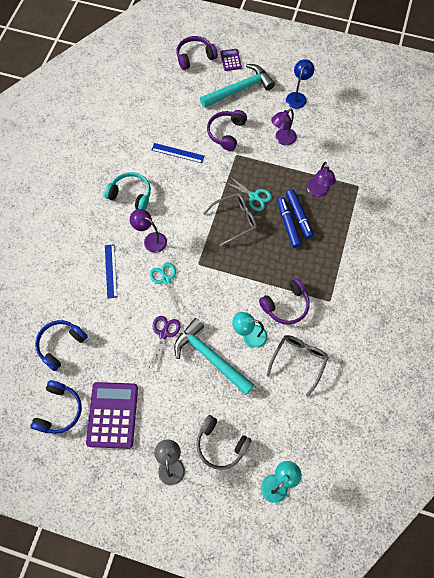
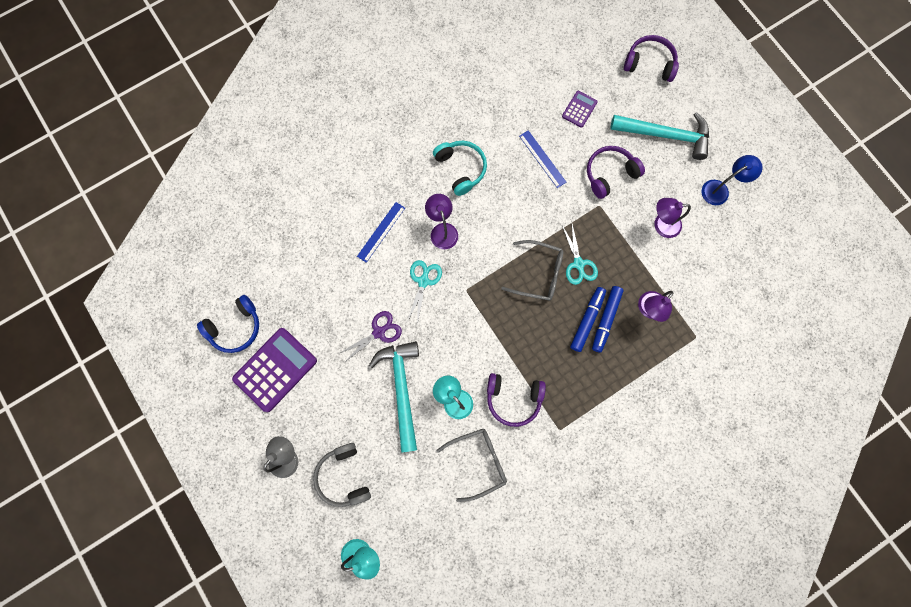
camera: 40 degrees right, 10 degrees up
blue headphones [35,320,88,371] -> none
purple calculator [220,49,242,71] -> purple calculator moved to [562,91,598,128]

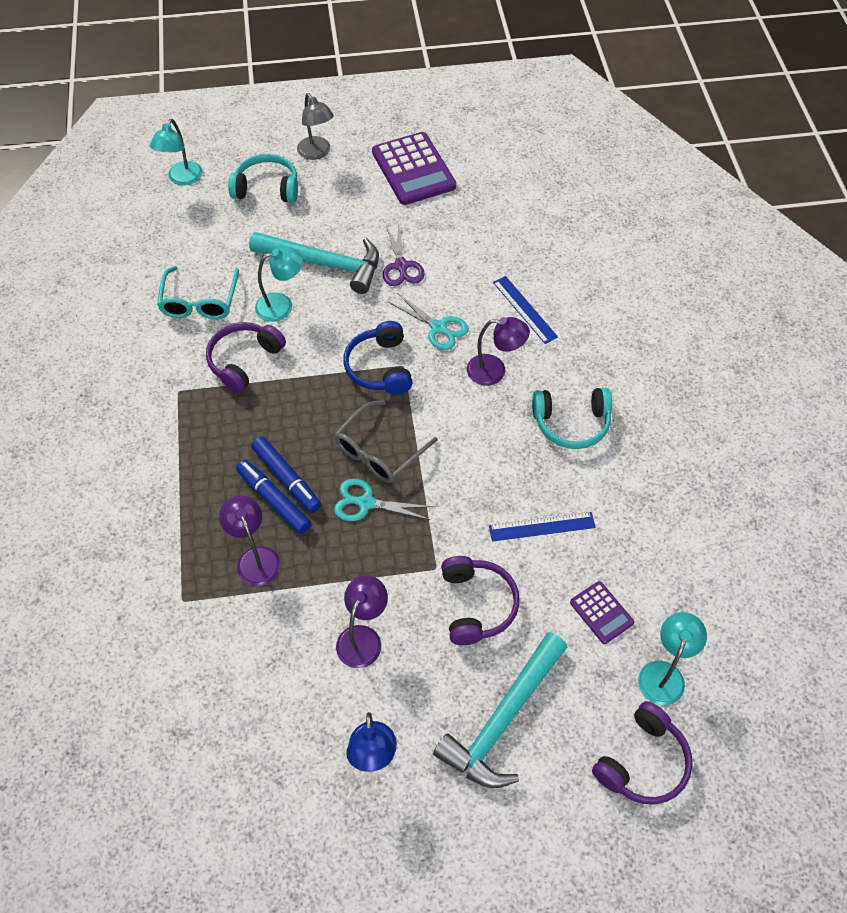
camera: 115 degrees right, 20 degrees down
blue headphones [197,295,259,353] -> blue headphones moved to [343,321,412,395]
grey headphones [313,443,371,507] -> turquoise headphones [228,154,298,203]
grey glasses [437,429,507,502] -> turquoise glasses [157,266,239,319]
none -> turquoise lamp [638,612,707,705]

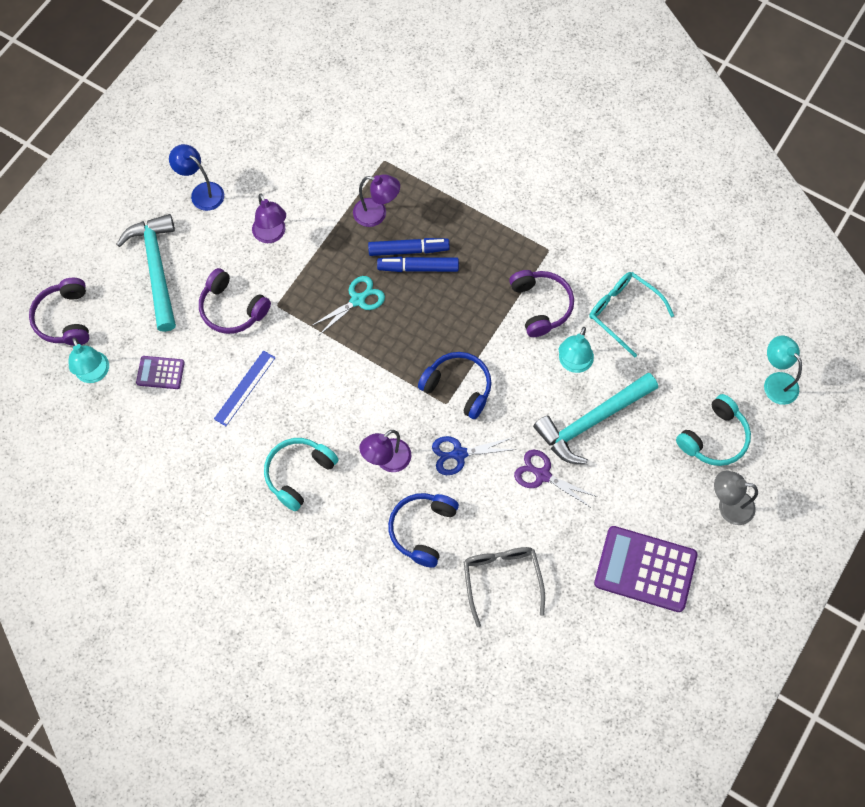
camera: 130 degrees right, 10 degrees up
grey glasses [335,400,438,483] -> grey glasses moved to [464,547,545,627]
turquoise scissors [388,293,469,350] -> blue scissors [432,436,517,475]
blue ruler [493,276,558,344] -> blue headphones [388,493,459,568]

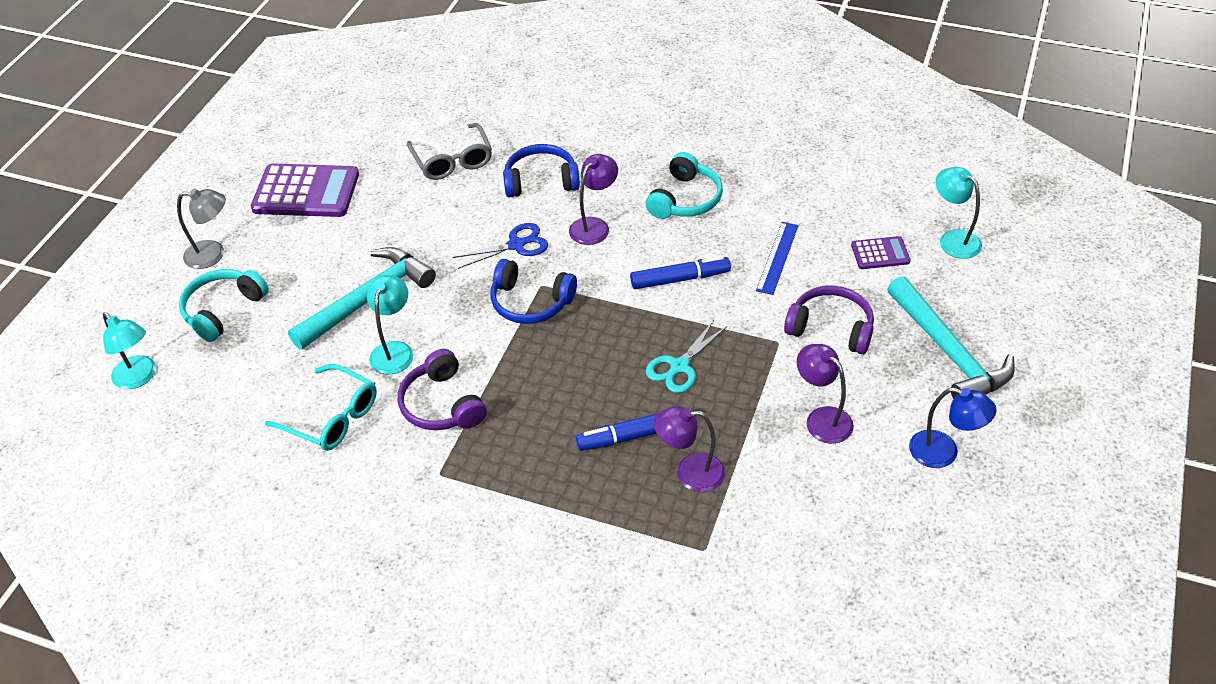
camera: 170 degrees right, 20 degrees down
purple headphones [29,278,89,346] -> none
blue marker [377,257,459,272] -> blue marker moved to [630,256,731,289]
blue headphones [388,493,459,568] -> blue headphones turned 105 degrees counterclockwise [503,144,580,198]
purple scissors [514,450,597,507] -> none

